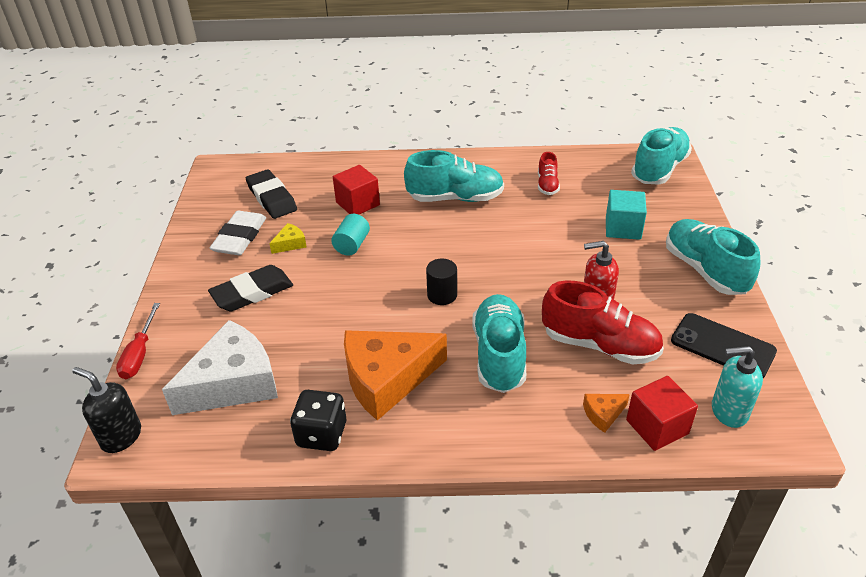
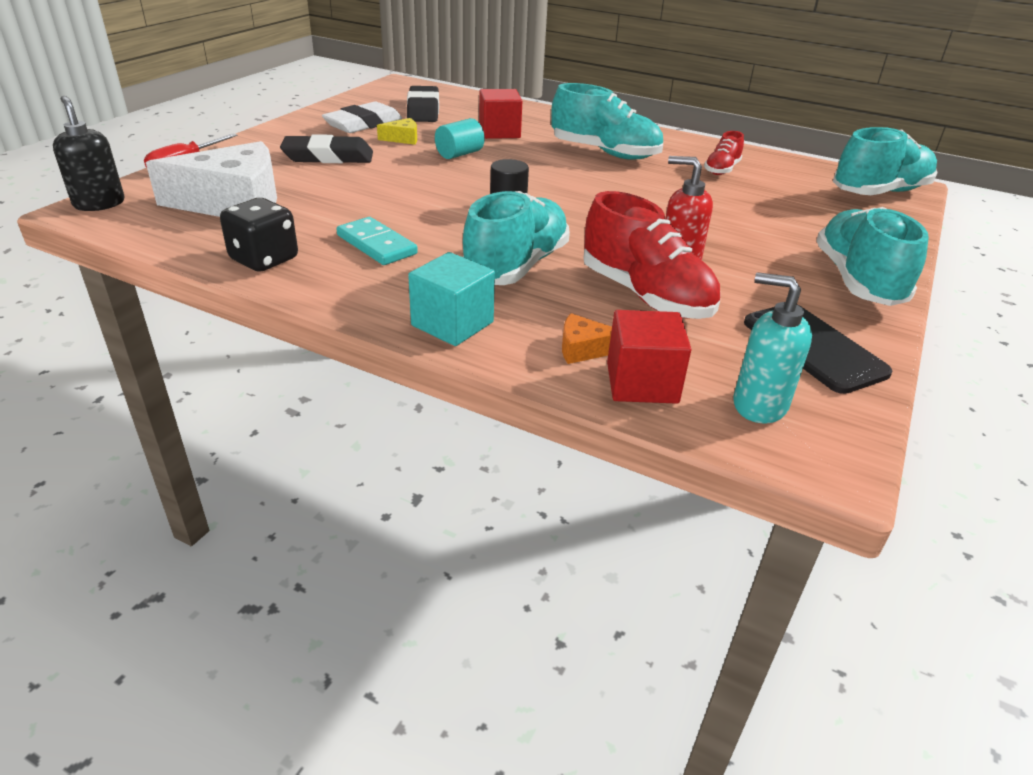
camera: 25 degrees right, 5 degrees down
orange cheese [344,330,447,421] -> turquoise domino [337,217,418,265]
turquoise cube [606,190,647,240] -> turquoise cube moved to [408,252,495,346]

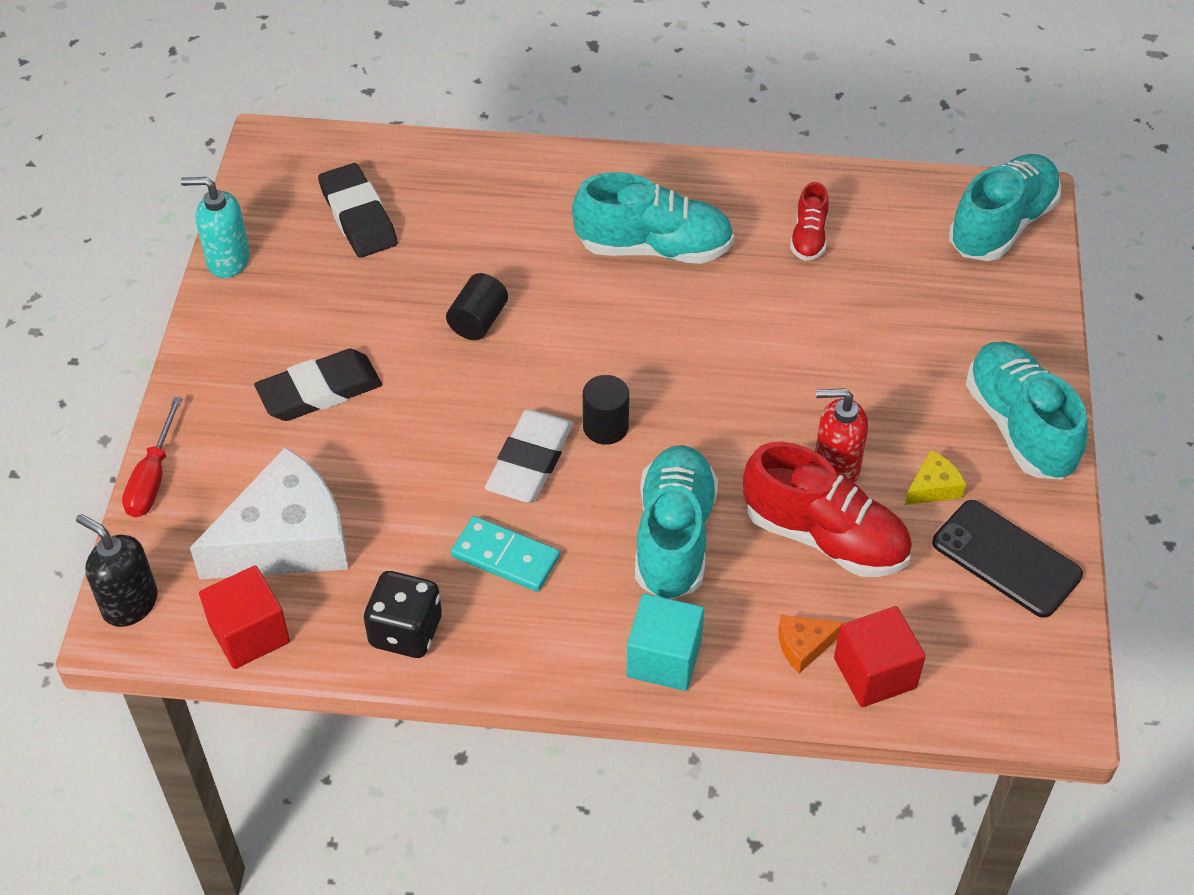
camera: 20 degrees left, 15 degrees up
white eraser [322,102,402,133] -> white eraser moved to [485,409,573,503]
yellow cheese [377,118,417,145] -> yellow cheese moved to [905,450,966,505]
turquoise cylinder [435,118,485,159] -> black cylinder [446,273,508,340]
red cube [479,89,522,139] -> red cube moved to [199,565,290,669]
turquoise soap dispenser [734,272,812,424] -> turquoise soap dispenser moved to [181,177,250,278]

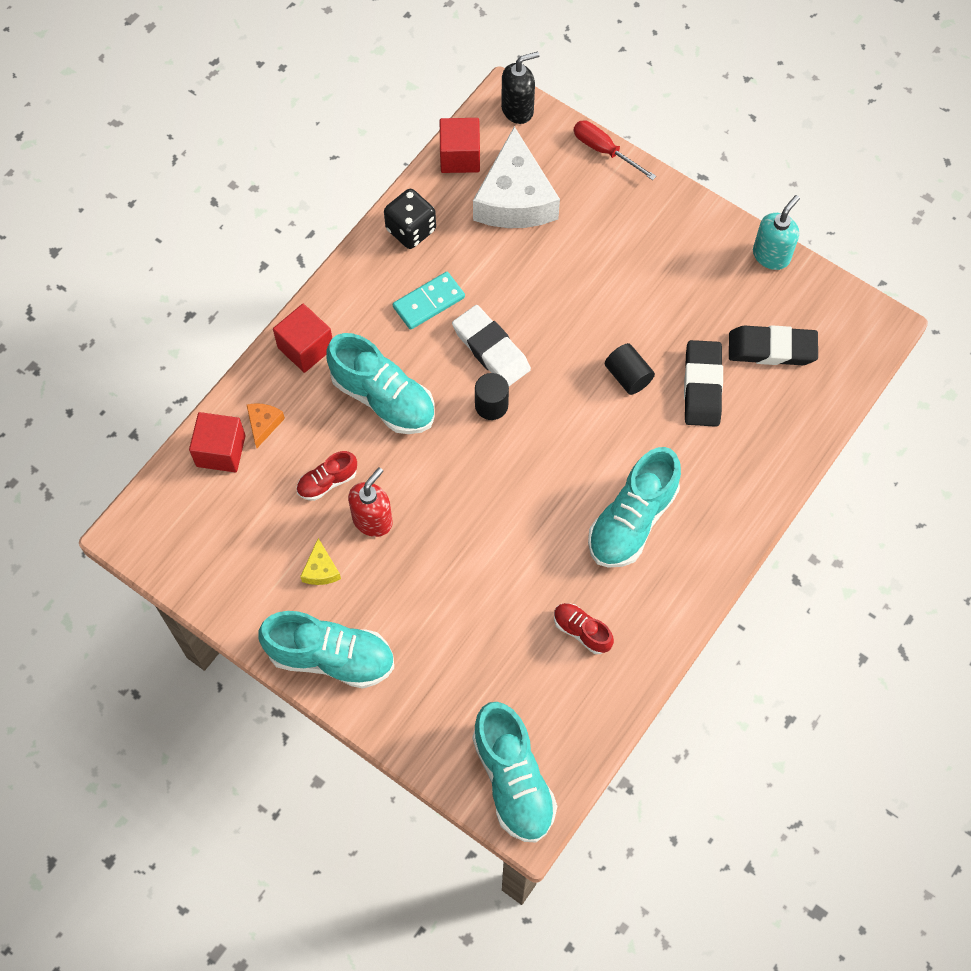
camera: 120 degrees right, 15 degrees up
black eraser [254,349,382,421] -> black eraser moved to [684,340,723,427]
turquoise cube [626,593,704,691] -> red cube [273,304,332,373]
red shoe [743,442,912,577] -> red shoe [296,451,357,501], size x0.52
black phone [932,500,1083,618] -> none

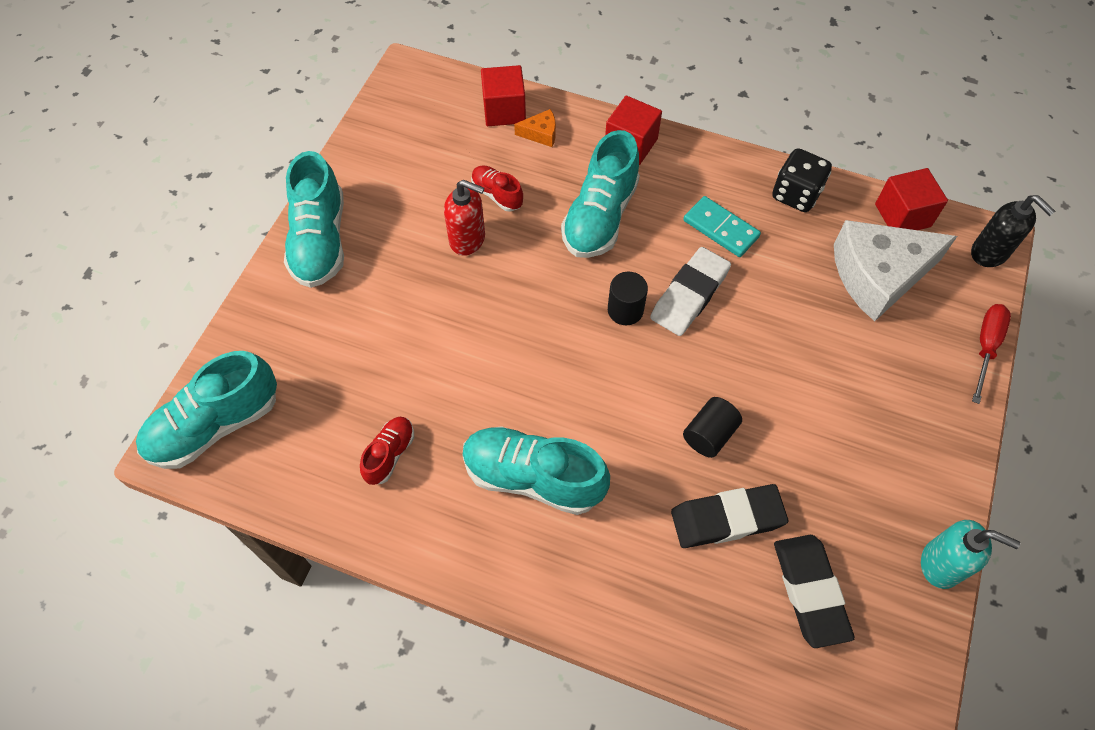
camera: 75 degrees right, 5 degrees down
yellow cheese [300,538,341,585] -> none

